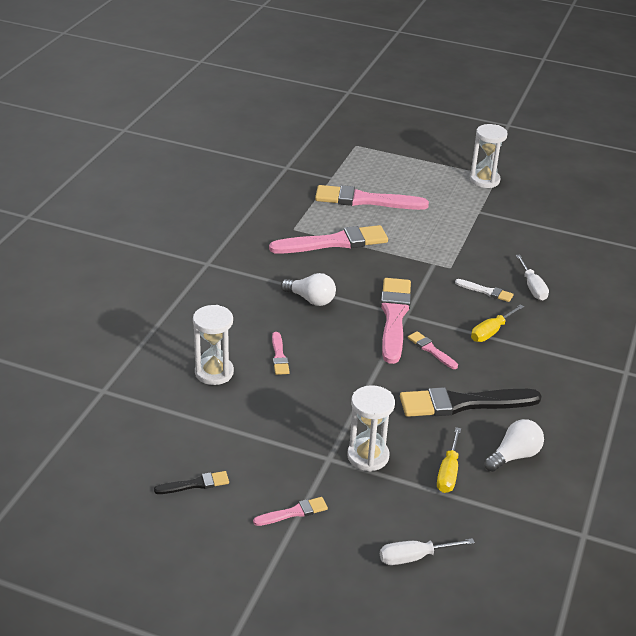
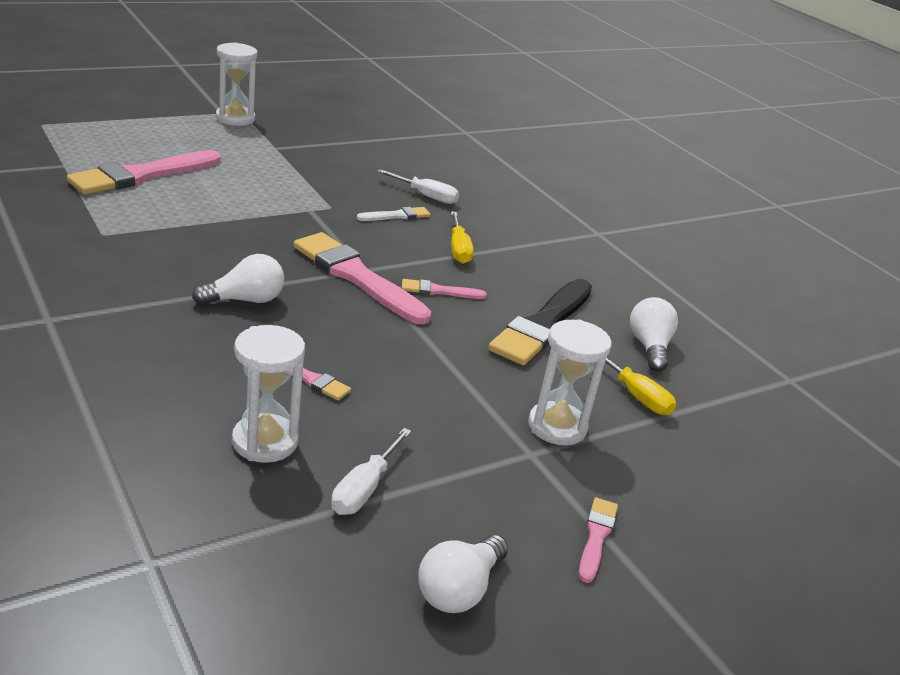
camera: 55 degrees left, 5 degrees down
black brush [154,471,229,494] -> white light bulb [418,535,508,613]
pink brush [269,225,388,254] -> none
white screwdriver [380,538,475,565] -> white screwdriver moved to [331,428,411,515]

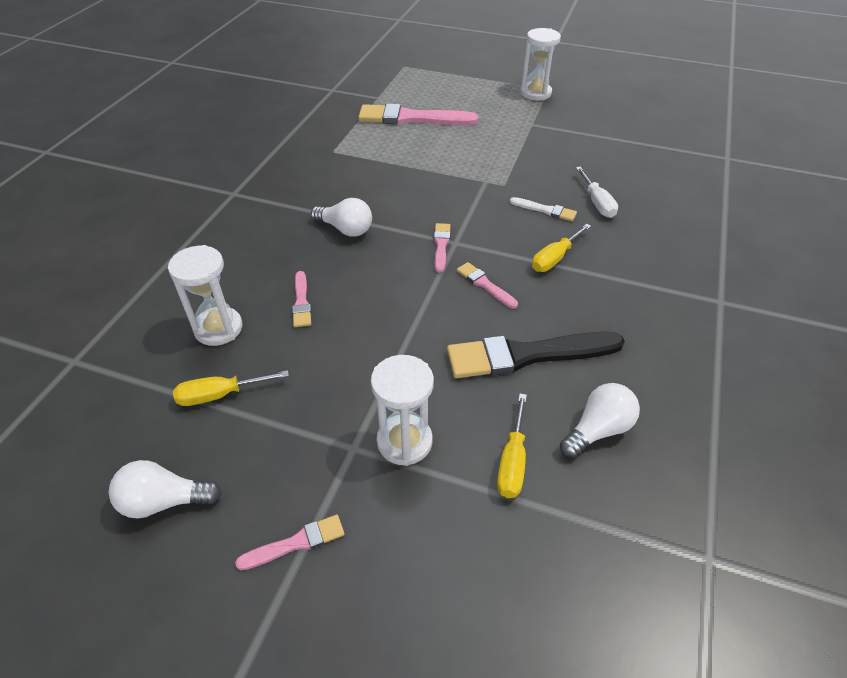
camera: 55 degrees right, 15 degrees up
pink brush [294,232,431,324] -> pink brush [434,223,451,273], size x0.48
white screwdriver [331,428,411,515] -> yellow screwdriver [173,370,289,406]

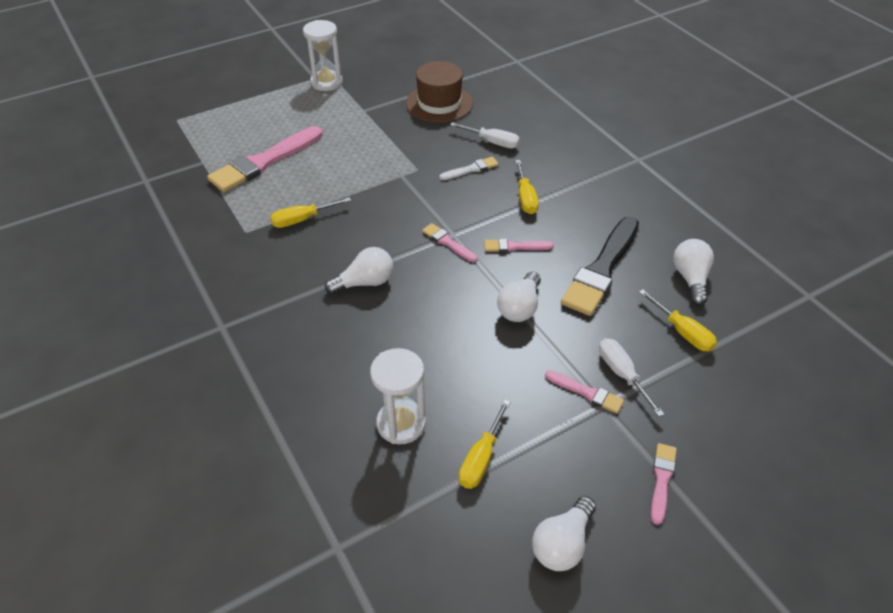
camera: 50 degrees left, 0 degrees up
pink brush [292,271,311,327] -> pink brush moved to [545,370,624,414]
white hourglass [371,355,434,466] -> white screwdriver [599,338,664,417]
none -> yellow screwdriver [270,197,351,228]
none -> brown hat [406,61,473,123]
none -> white light bulb [497,272,541,322]

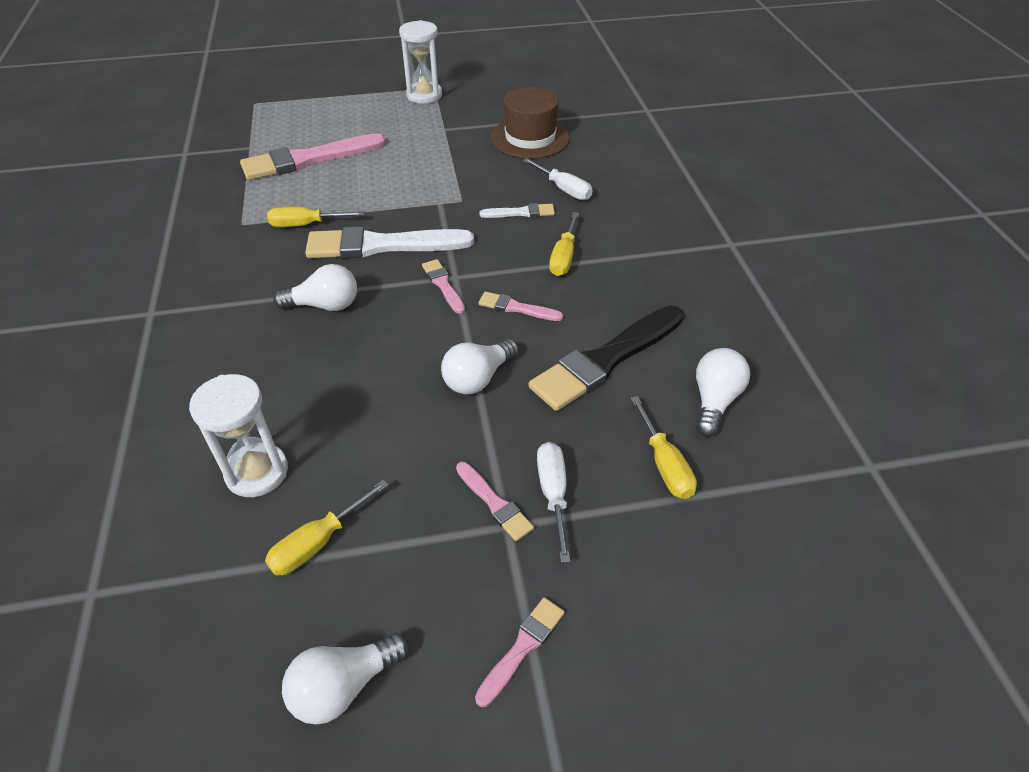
camera: 20 degrees right, 0 degrees up
none -> white brush [305,227,474,258]

